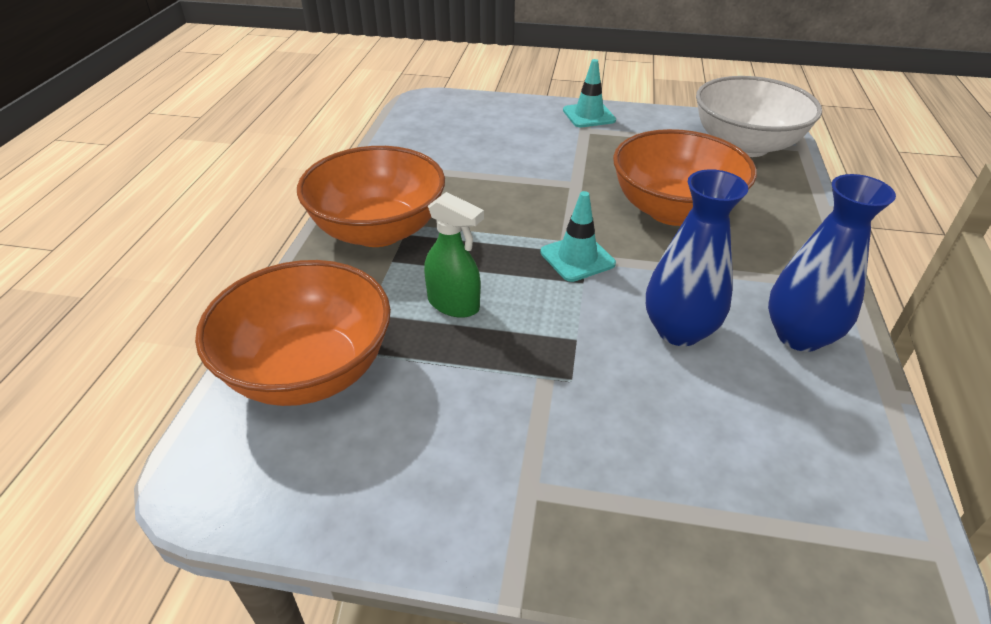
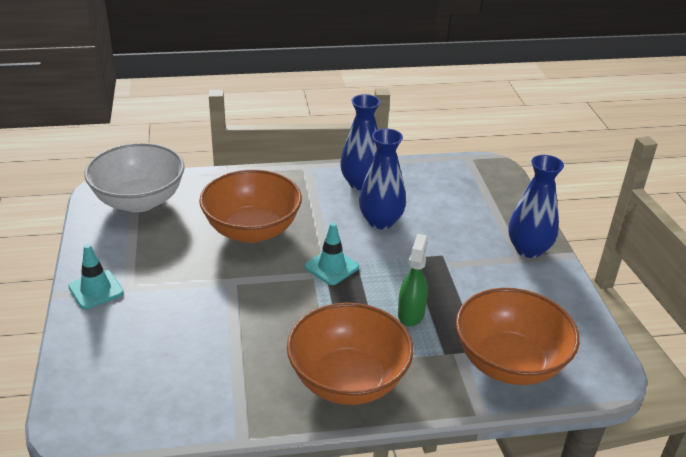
camera: 110 degrees left, 5 degrees down
none -> blue vase [508,155,564,258]

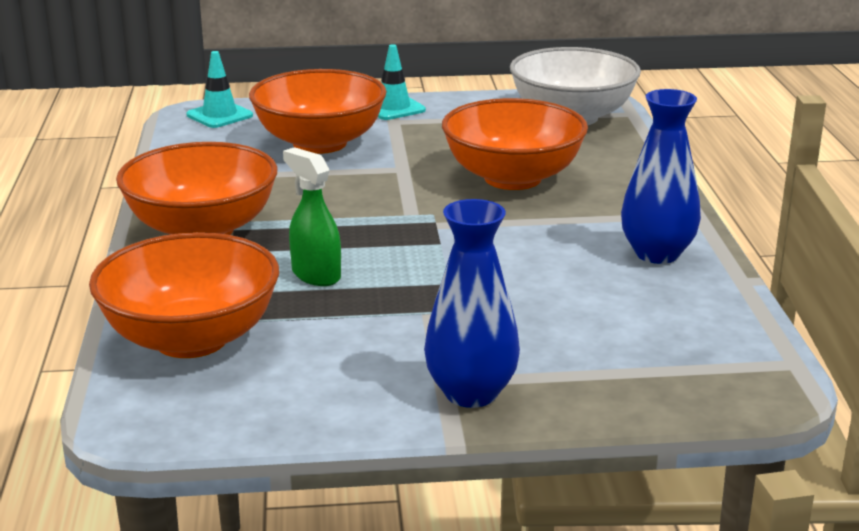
camera: 95 degrees right, 10 degrees down
turquoise traffic cone [305,222,359,285] -> turquoise traffic cone moved to [186,51,253,128]
blue vase [359,129,406,229] -> none
green spray bottle [398,234,428,327] -> green spray bottle turned 150 degrees counterclockwise [283,147,341,286]
none -> orange bowl [249,69,387,154]

